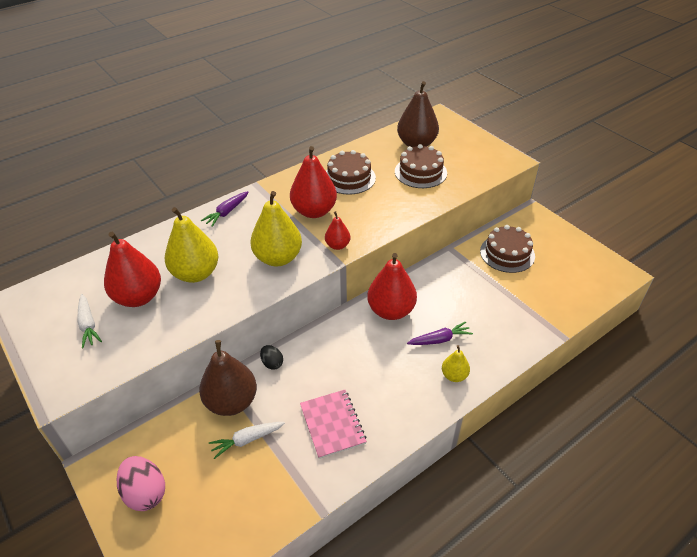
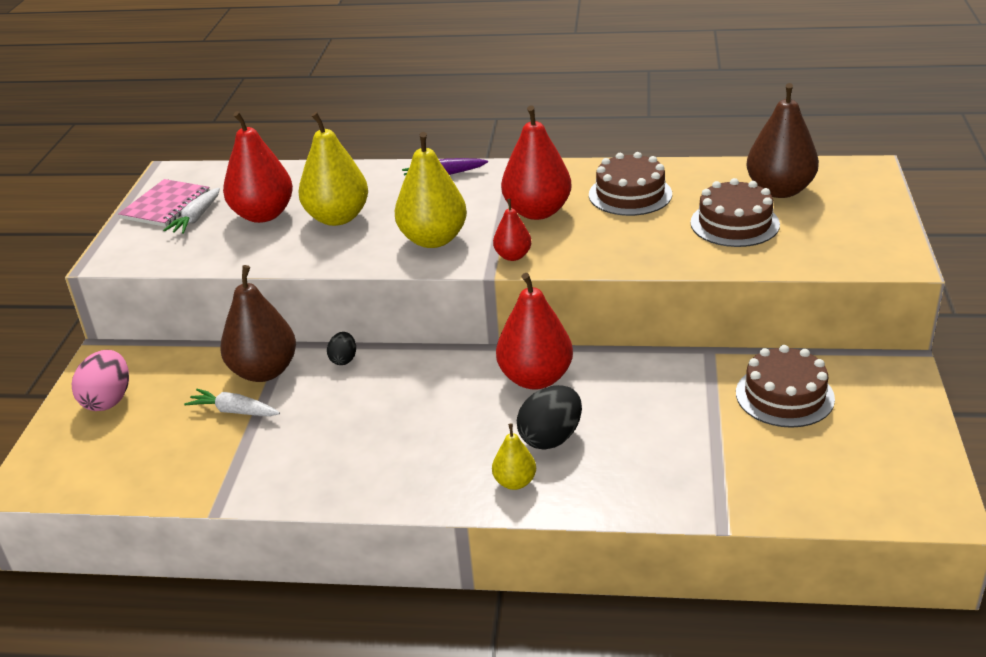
camera: 45 degrees right, 10 degrees down
pink notebook [300,390,367,459] -> pink notebook moved to [118,179,210,227]
purple carrot [407,321,473,345] -> black egg [517,385,582,450]

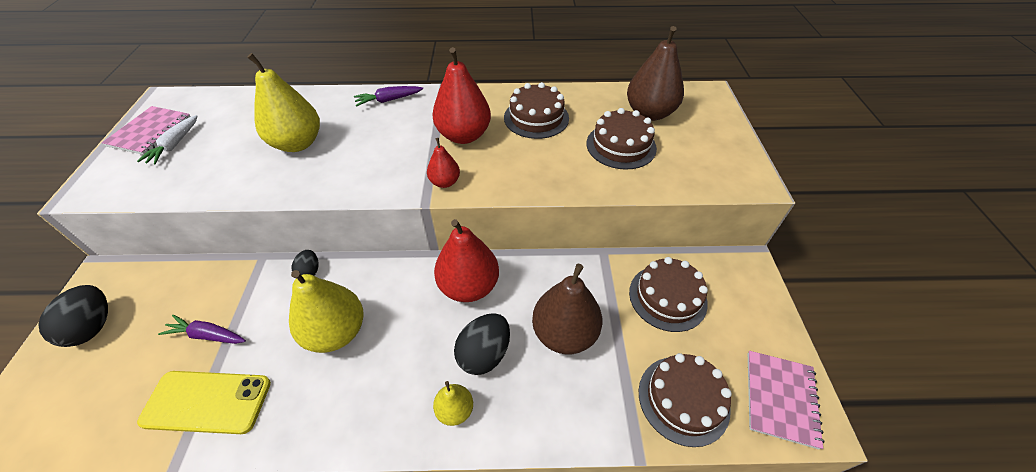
camera: 10 degrees left, 15 degrees up
pink egg [72,350,129,411] -> black egg [38,285,108,347]
white carrot [184,389,280,416] -> purple carrot [158,315,246,344]
brown pear [220,265,296,382] -> brown pear moved to [532,264,602,354]
red pear [223,111,293,223] -> none
yellow pear [395,132,467,248] -> yellow pear moved to [289,270,363,353]
none -> yellow phone [137,371,271,434]
none -> brown cake [639,353,732,447]
none -> pink notebook [748,351,825,450]

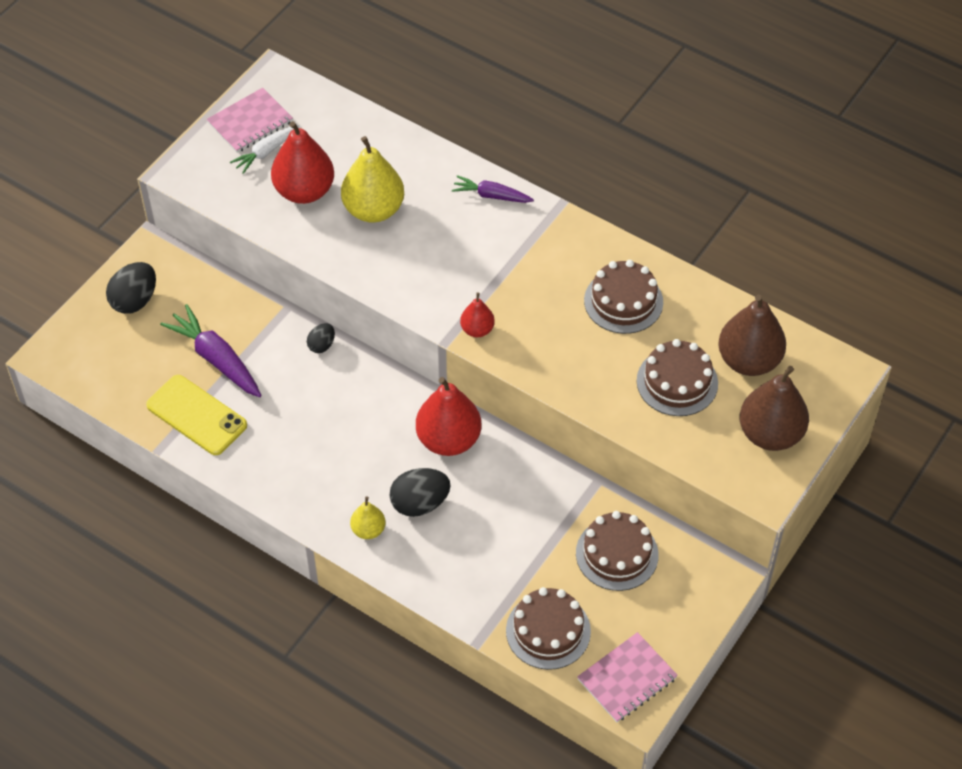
camera: 35 degrees right, 5 degrees up
purple carrot [158,315,246,344] -> purple carrot [160,304,262,397], size x1.63
yellow pear [289,270,363,353] -> none
red pear [432,47,491,144] -> red pear moved to [271,121,334,204]
brown pear [532,264,602,354] -> brown pear moved to [740,366,809,451]

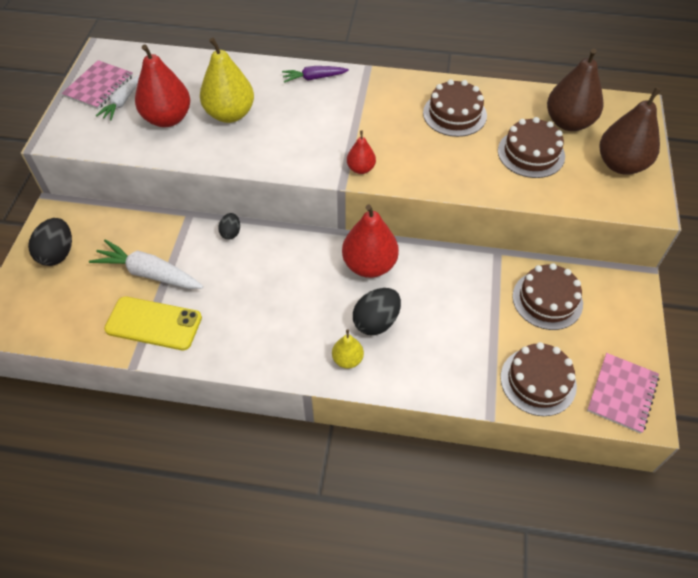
camera: 25 degrees left, 0 degrees up
purple carrot [160,304,262,397] -> white carrot [89,239,203,289]

